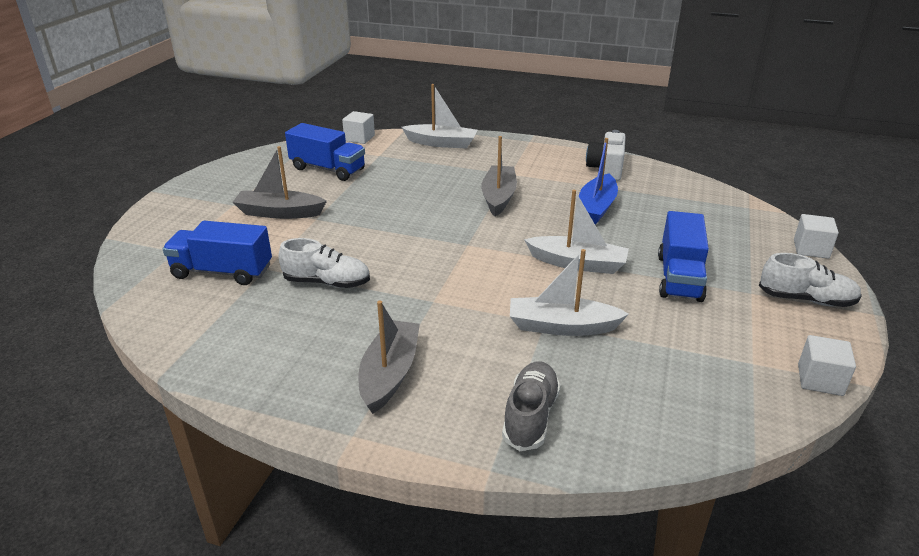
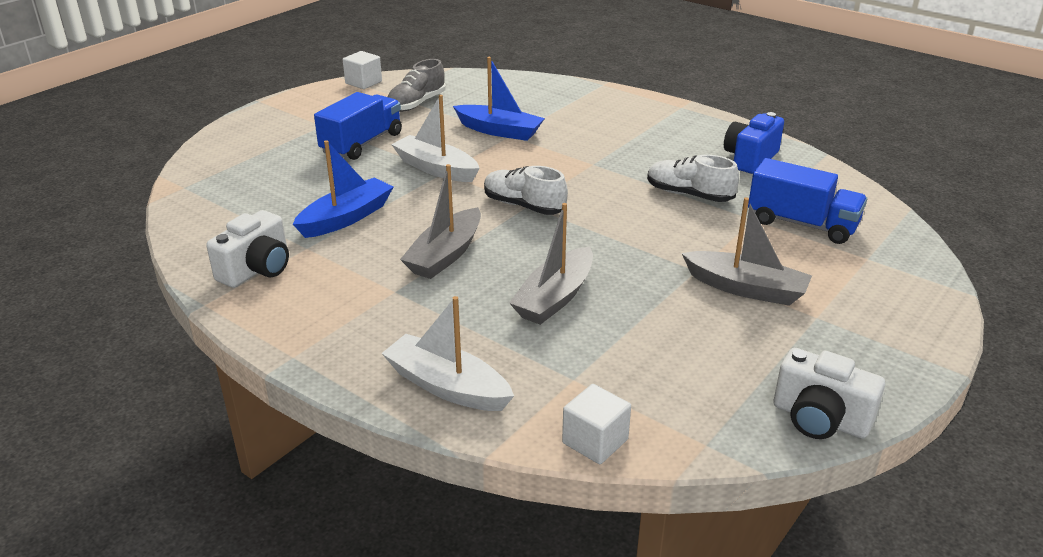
camera: 160 degrees left, 0 degrees up
blue truck [285,123,365,181] -> none
grey boat [358,301,420,414] -> grey boat moved to [509,203,593,325]
grey shoe [502,361,561,451] -> grey shoe moved to [387,59,446,112]
white boat [510,249,629,336] -> blue boat [453,57,545,141]
white shoe [759,253,862,307] -> white shoe moved to [484,166,568,215]
white cube [794,214,839,259] -> none
none -> blue camera [724,112,784,174]
none -> white camera [773,348,885,439]

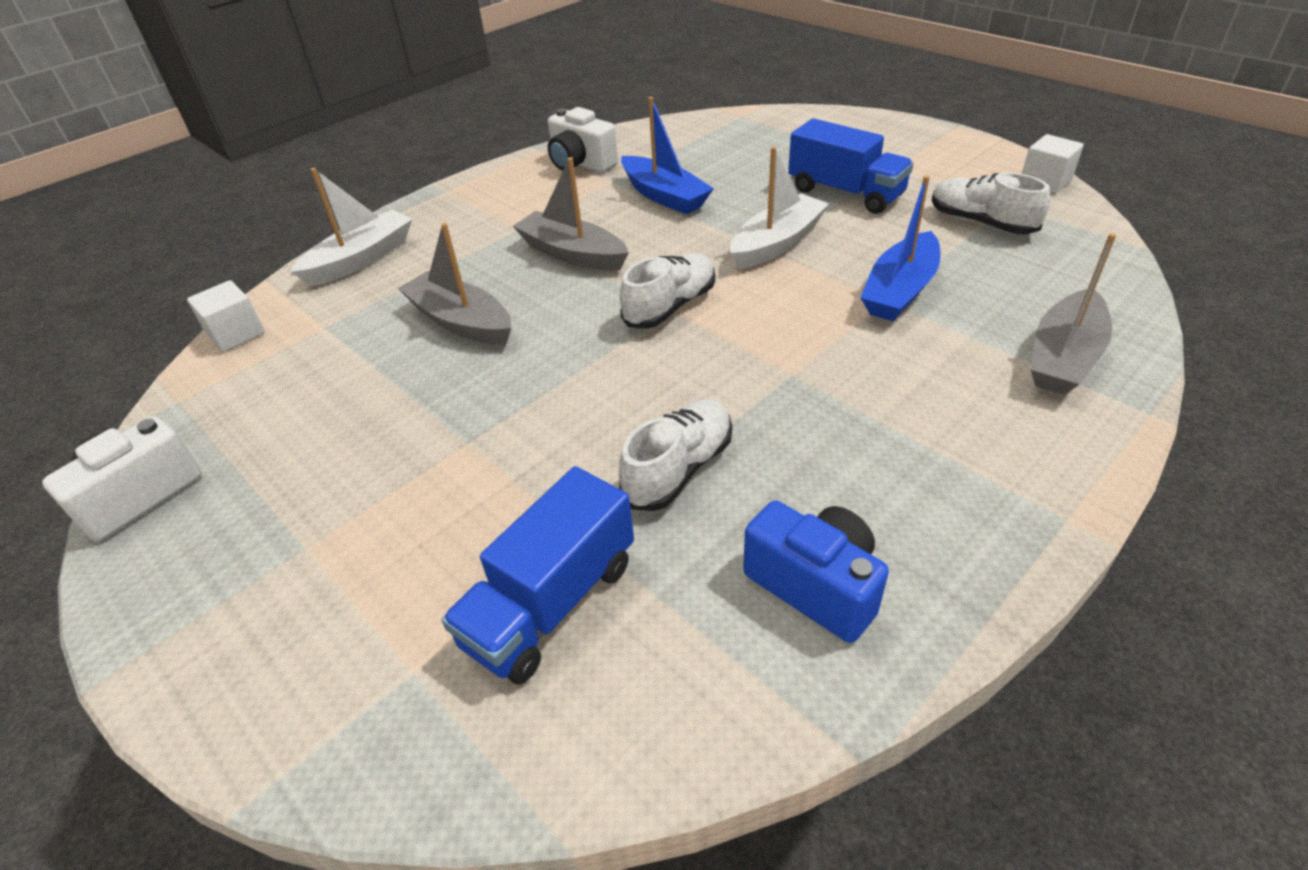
camera: 100 degrees right, 10 degrees up
grey shoe [387,59,446,112] -> white shoe [932,173,1050,234]
grey boat [682,197,812,306] -> grey boat moved to [1030,233,1116,395]

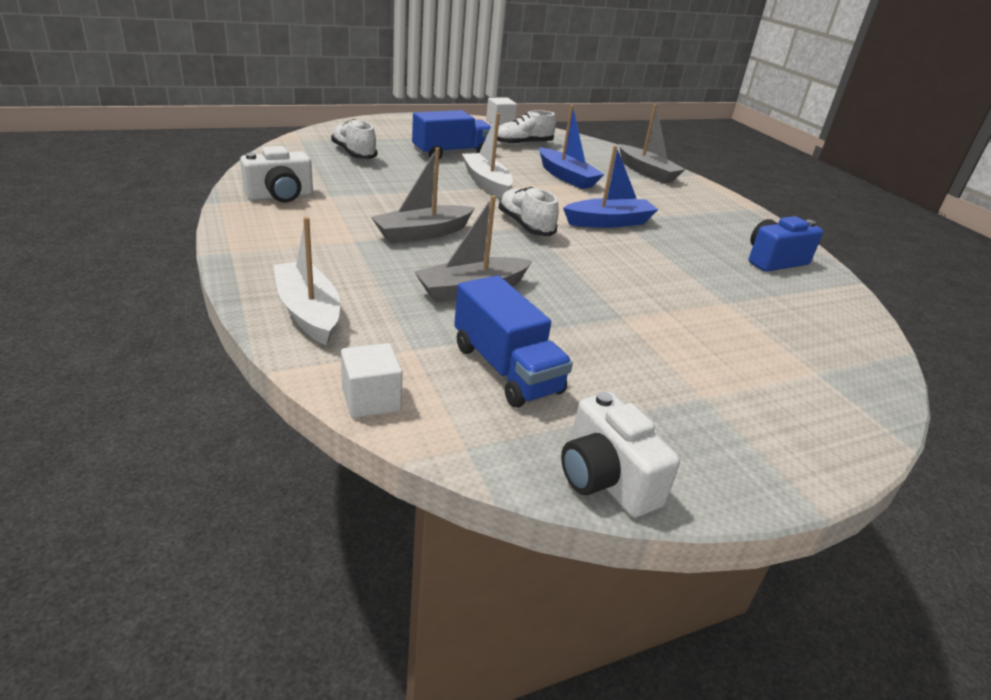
camera: 75 degrees left, 10 degrees down
blue truck [442,466,634,684] -> blue truck moved to [454,275,573,408]
white shoe [619,399,732,511] -> white shoe moved to [331,119,377,159]
blue boat [621,97,714,214] -> blue boat moved to [563,146,658,228]

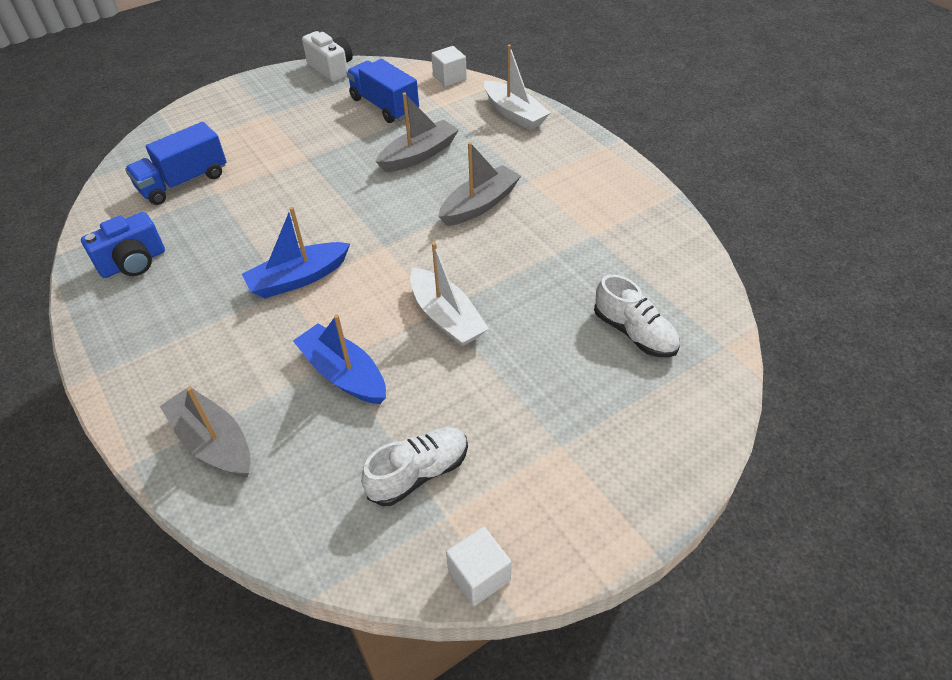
camera: 175 degrees right, 15 degrees up
white camera [240,146,313,202] -> none
blue truck [412,110,491,160] -> blue truck moved to [125,122,227,205]
white shoe [499,187,559,236] -> none

